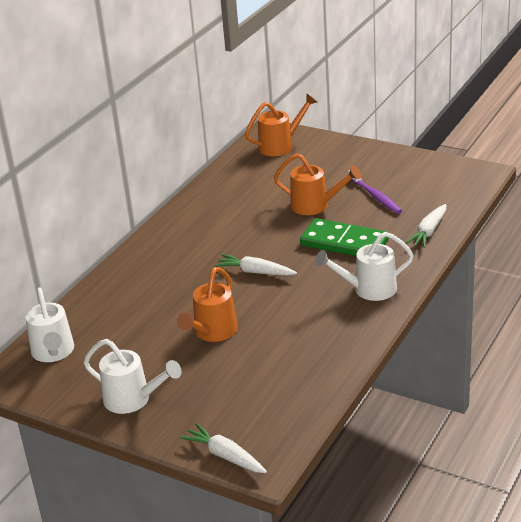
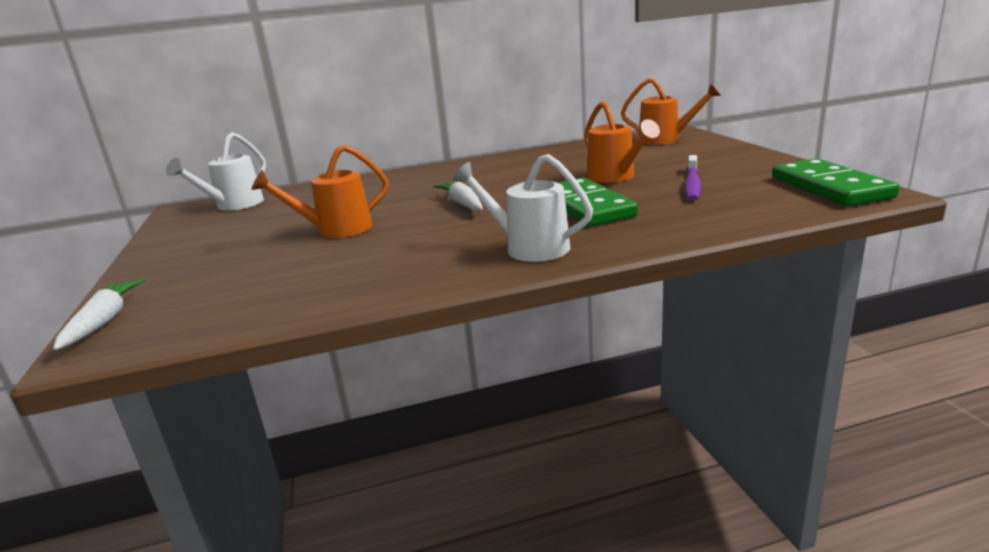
camera: 45 degrees right, 10 degrees down
white watering can [84,339,182,414] -> none
white carrot [406,204,446,248] -> none
none -> green domino [772,158,900,206]

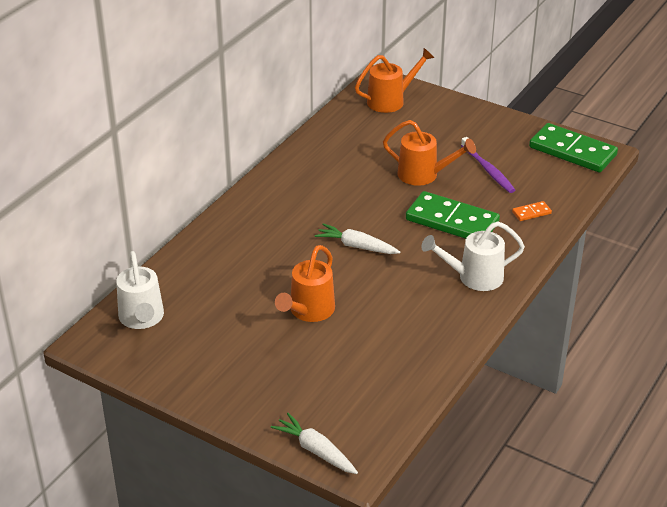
camera: 45 degrees left, 15 degrees up
none -> orange domino [512,201,552,221]

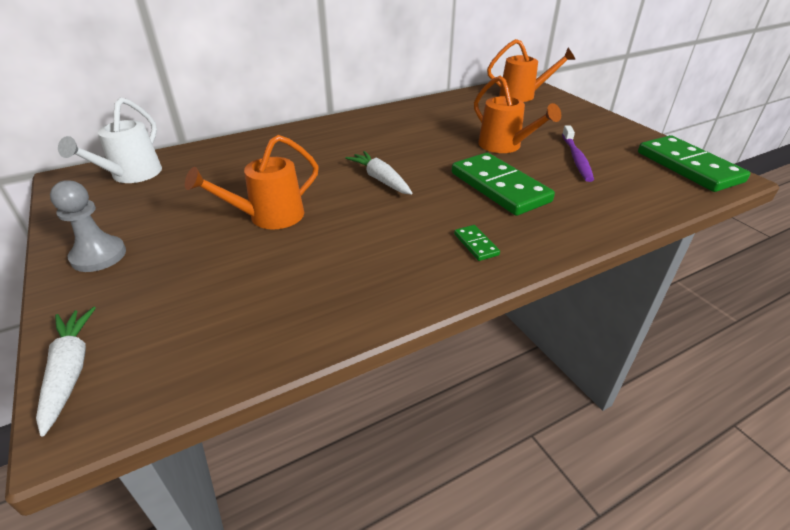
camera: 30 degrees right, 0 degrees up
white watering can [421,221,525,291] -> green domino [454,225,500,261]
orange domino [512,201,552,221] -> none
none -> grey pawn [50,180,126,272]

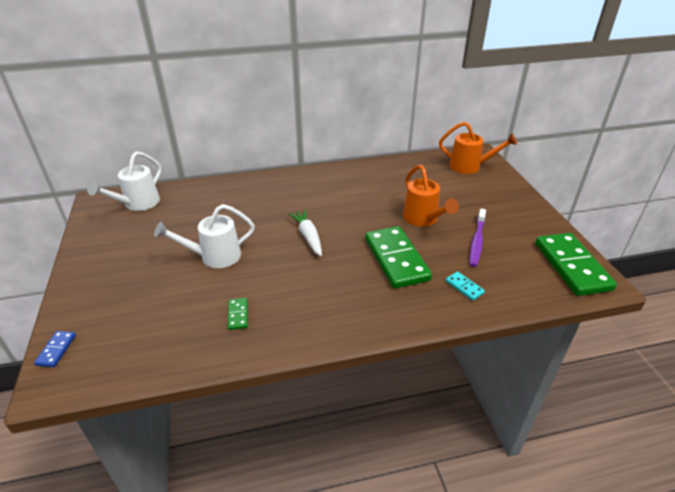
camera: 15 degrees right, 0 degrees up
white carrot [36,307,96,437] -> blue domino [34,331,76,367]
grey pawn [50,180,126,272] -> none
orange watering can [185,135,319,229] -> white watering can [154,204,255,268]
green domino [454,225,500,261] -> green domino moved to [228,298,248,330]
none -> turquoise domino [446,272,485,301]

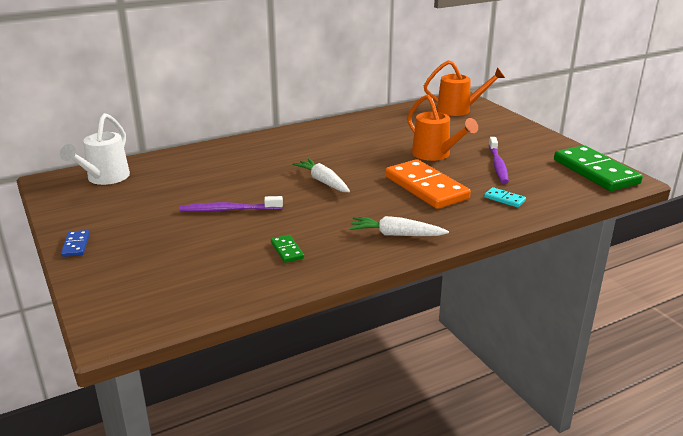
camera: 15 degrees left, 10 degrees down
blue domino [34,331,76,367] -> blue domino moved to [61,230,90,257]
white watering can [154,204,255,268] -> purple toothbrush [180,196,283,212]
green domino [365,226,432,289] -> orange domino [385,159,471,209]
none -> white carrot [349,216,449,236]

